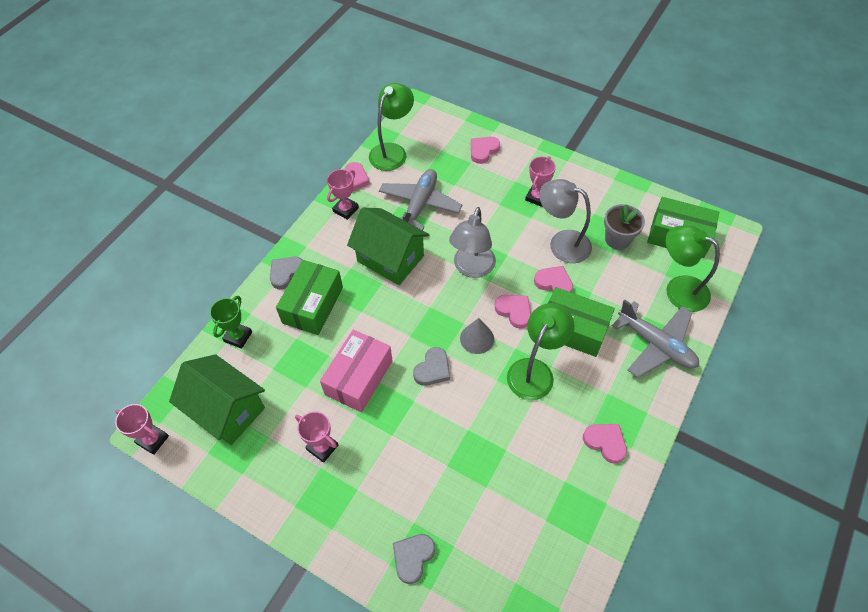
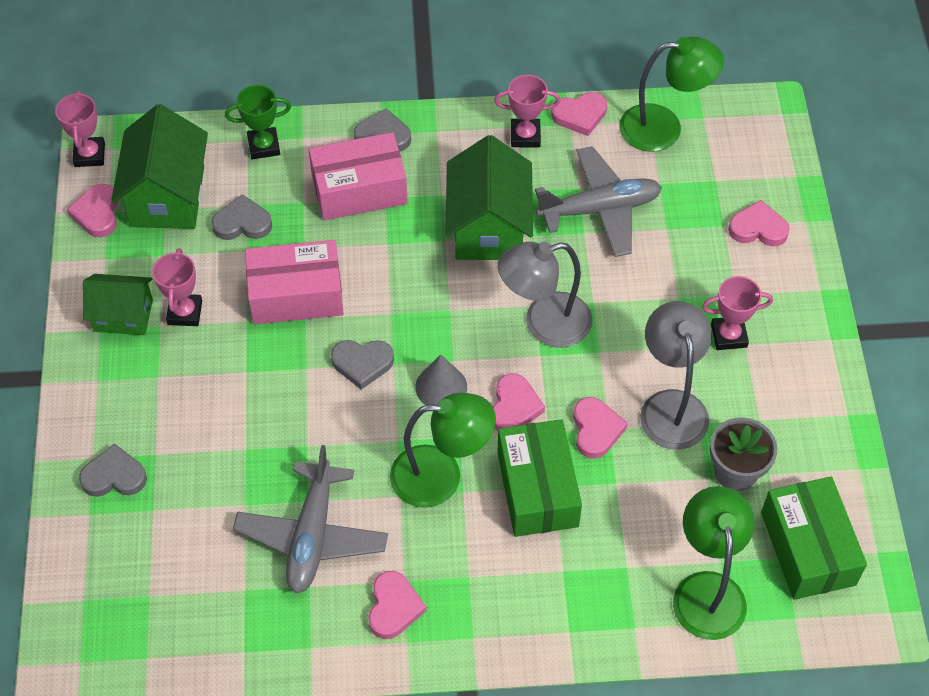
camera: 55 degrees right, 0 degrees up
green box [276,260,343,335] -> pink box [308,132,408,220]
grey plane [612,300,699,378] -> grey plane moved to [233,445,388,594]
none -> pink heart [67,184,118,237]
none -> green house [83,274,153,335]
none -> grey heart [211,194,272,240]

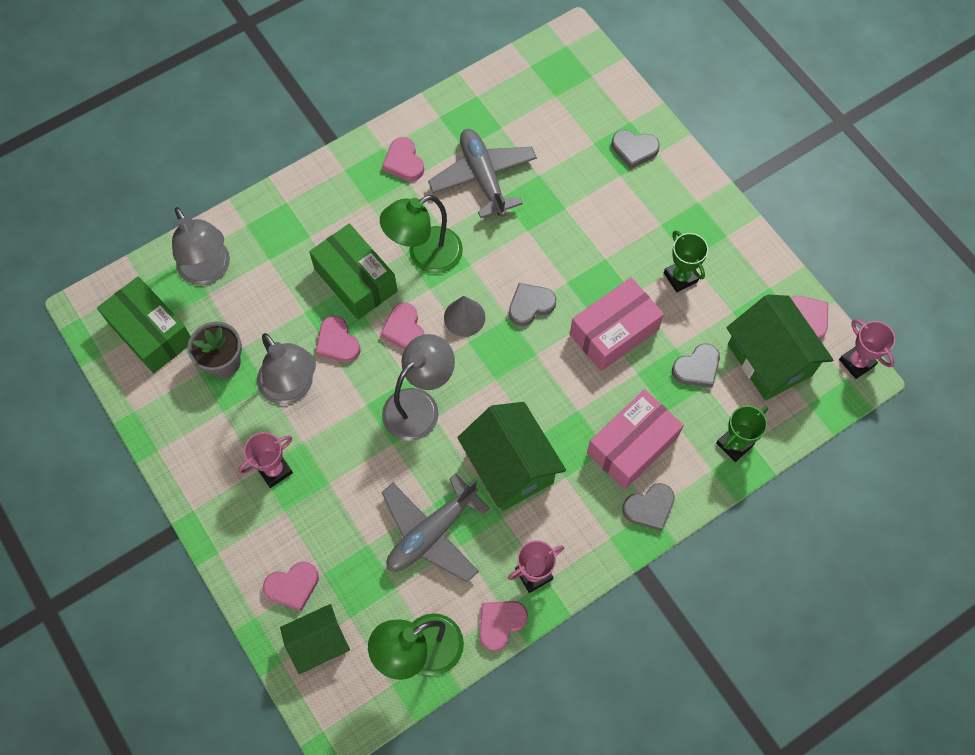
camera: 150 degrees right, 10 degrees up
grey heart [79,443,147,497] -> grey heart turned 45 degrees clockwise [612,130,660,169]
green house [83,274,153,335] -> green house moved to [280,604,350,674]
pink trophy [152,248,202,326] -> green trophy [664,230,708,292]
green lamp [673,486,755,640] -> grey lamp [172,207,230,285]

